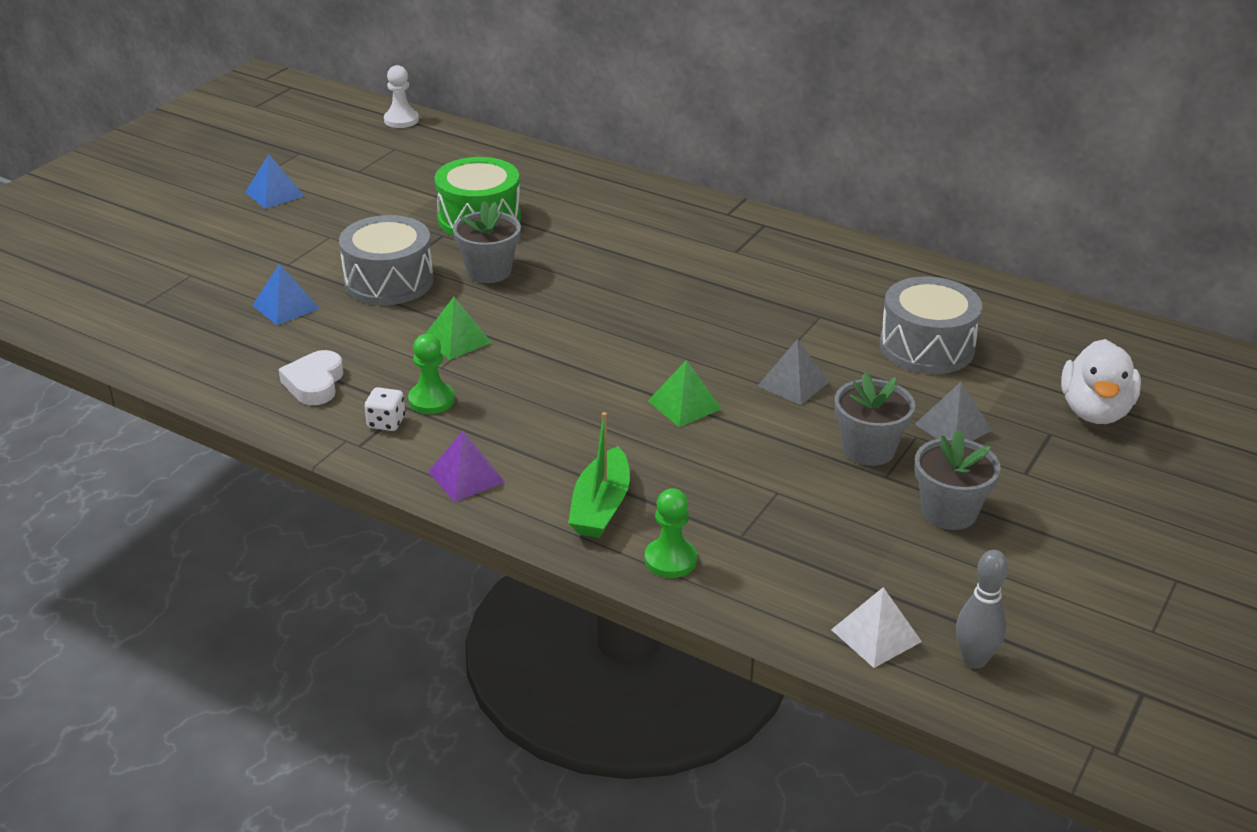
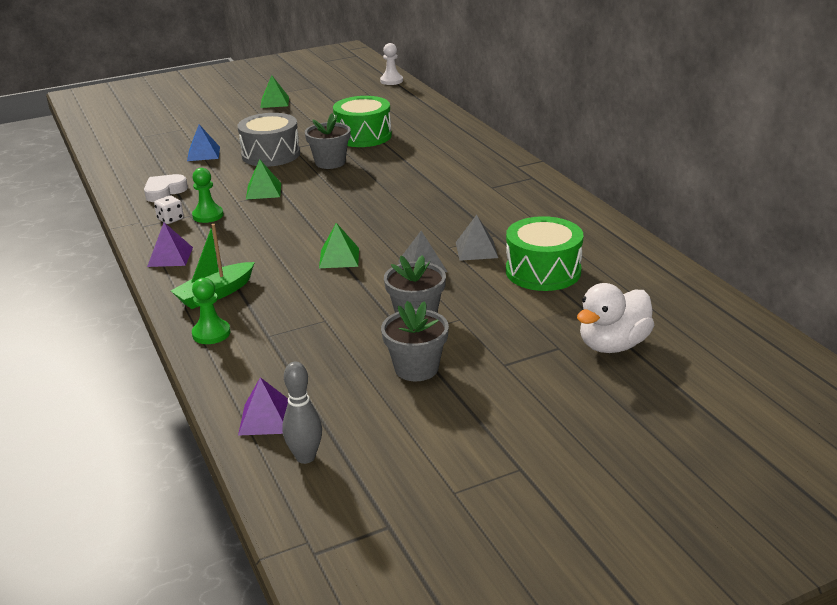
camera: 35 degrees right, 5 degrees down
blue pyramid [245,154,304,209] -> green pyramid [260,75,289,108]
white pyramid [831,587,922,668] -> purple pyramid [238,377,288,436]
grey drum [880,276,982,374] -> green drum [506,216,583,291]
grey pyramid [915,382,992,441] -> grey pyramid moved to [456,215,498,261]

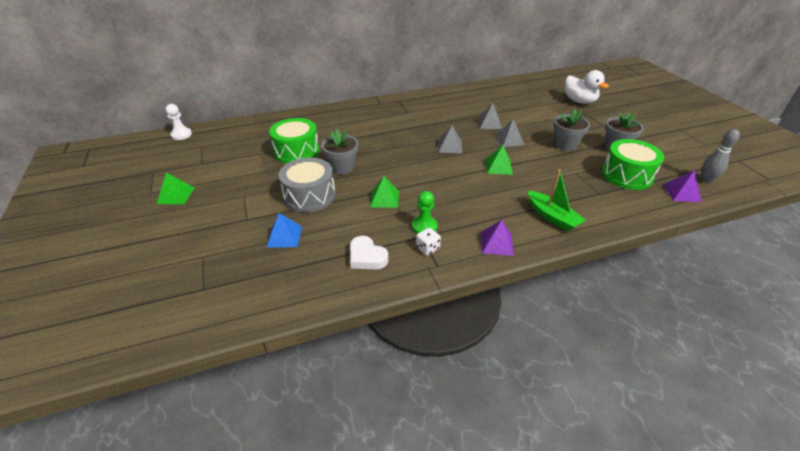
camera: 85 degrees left, 10 degrees up
green pawn [192,278,230,344] -> none
green drum [506,216,583,291] -> green drum moved to [602,139,664,190]
none -> grey pyramid [438,125,462,153]

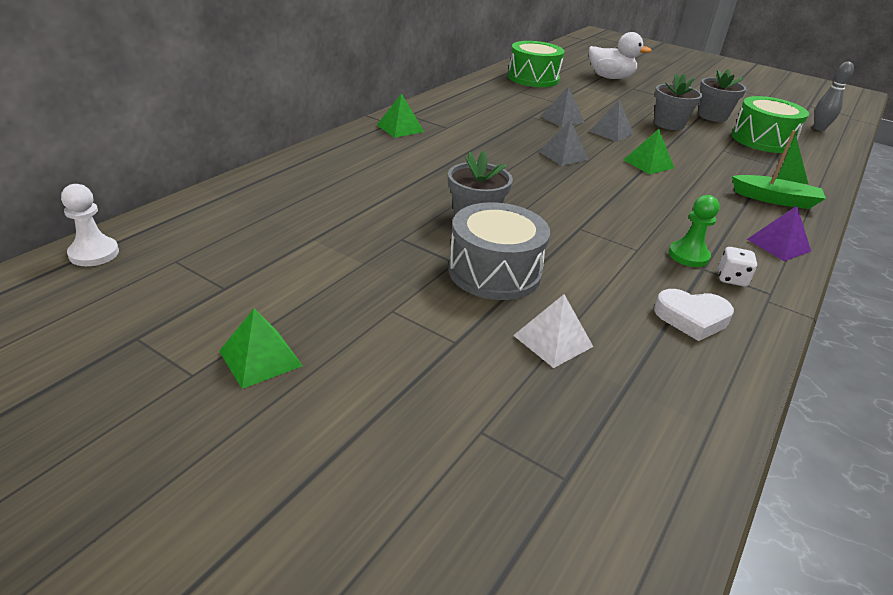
camera: 40 degrees left, 5 degrees down
blue pyramid [266,213,302,248] -> white pyramid [513,294,593,368]
green drum [269,118,320,164] -> green drum moved to [508,41,564,87]
green pyramid [370,176,399,208] -> green pyramid moved to [377,93,424,138]
purple pyramid [663,170,702,202] -> none

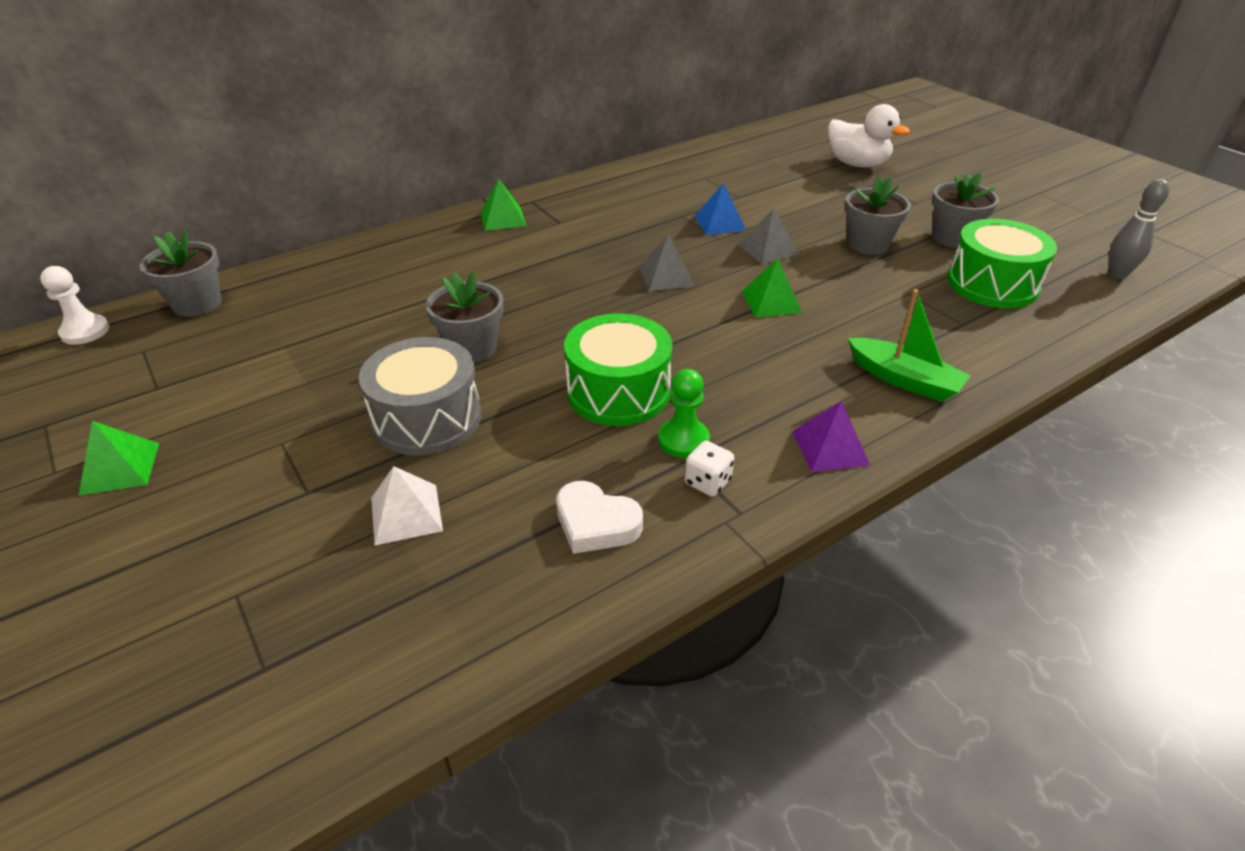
camera: 25 degrees right, 5 degrees up
green drum [508,41,564,87] -> green drum moved to [564,313,672,426]
grey pyramid [540,87,584,127] -> blue pyramid [694,183,746,235]
none -> grey flower pot [140,231,221,317]

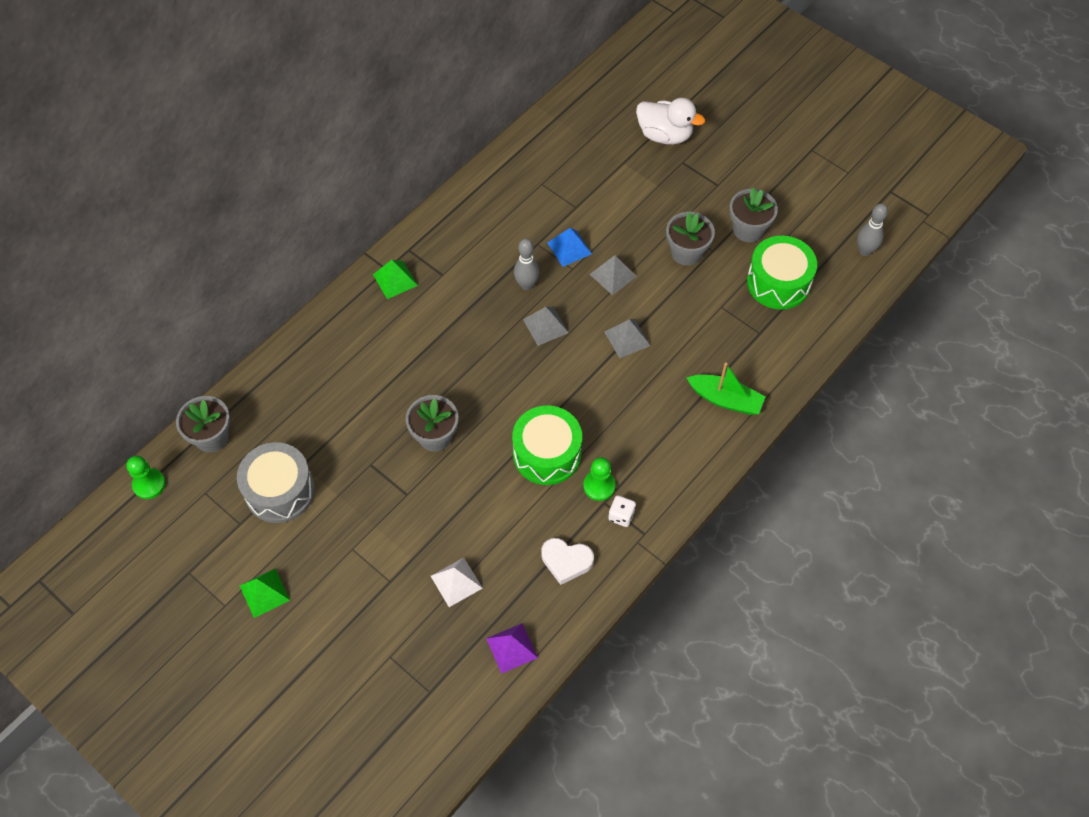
camera: 15 degrees left, 20 degrees up
white pawn [40,266,109,345] -> green pawn [127,456,165,499]
grey drum [359,337,481,456] -> grey drum moved to [237,442,315,523]
green pyramid [742,259,802,318] -> grey pyramid [604,319,651,358]
purple pyramid [792,401,870,472] -> purple pyramid moved to [486,623,538,674]
none -> grey bowling pin [514,238,539,290]

